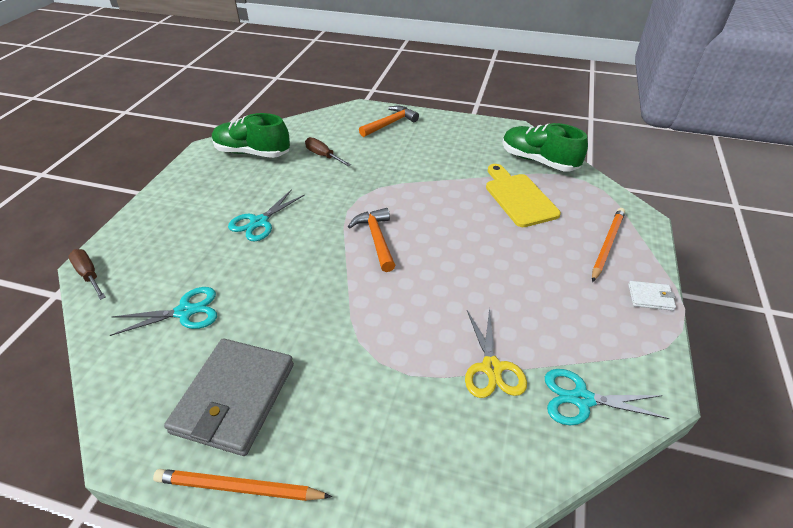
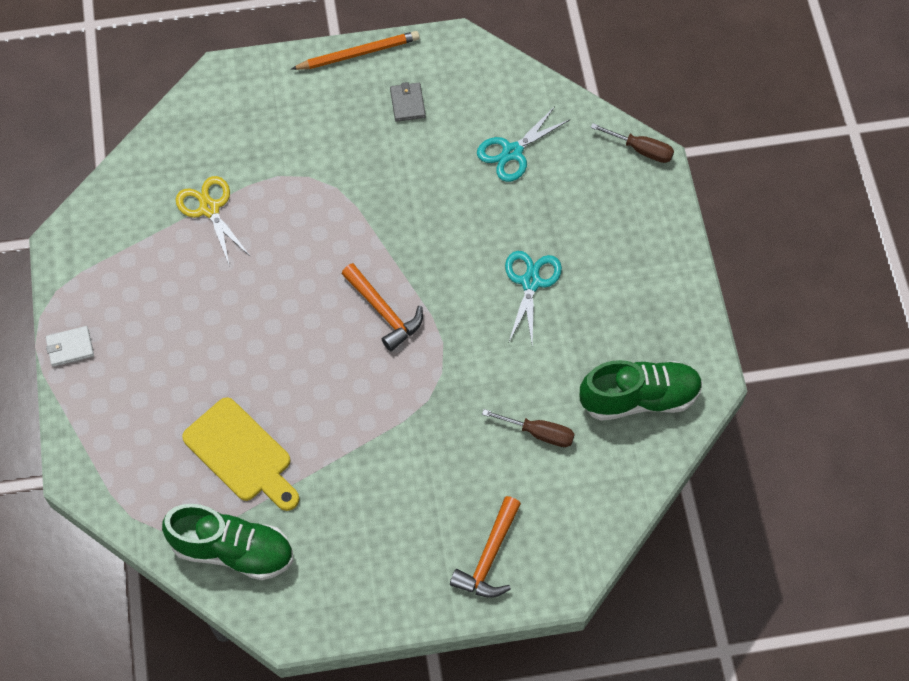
camera: 155 degrees right, 20 degrees up
grey wallet [164,338,294,456] -> grey wallet [390,82,426,122], size x0.43
turquoise scissors [545,369,670,425] -> none
orange pencil [592,208,625,282] -> none

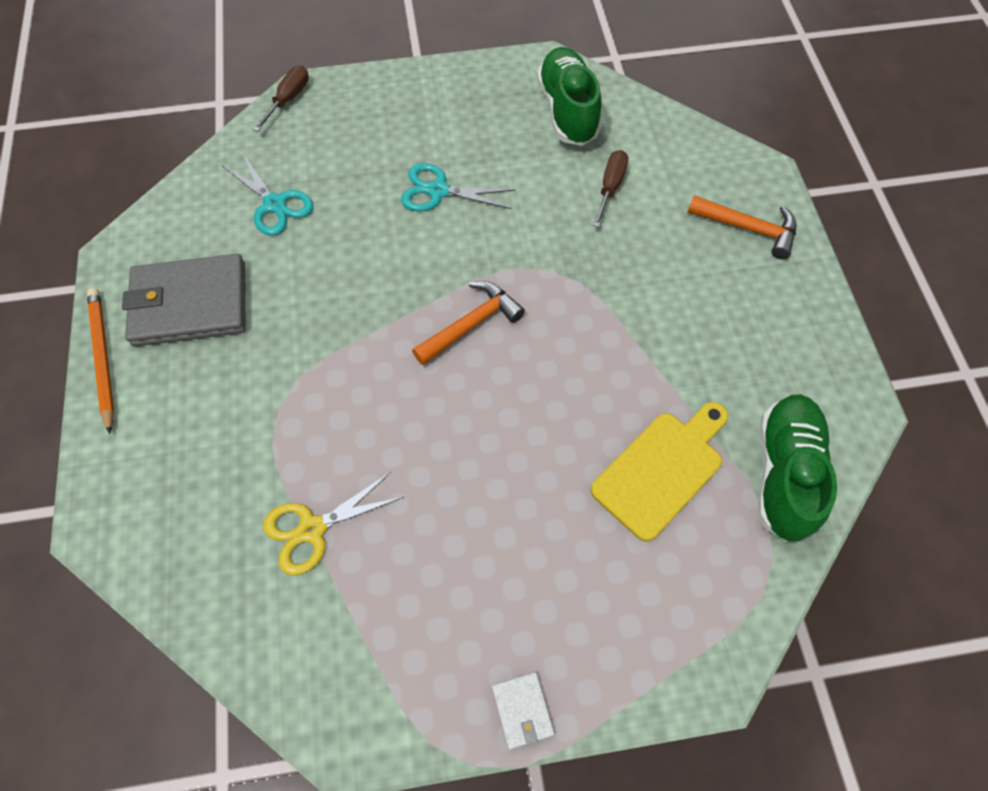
camera: 90 degrees left, 0 degrees up
grey wallet [390,82,426,122] -> grey wallet [122,254,246,347], size x2.31

